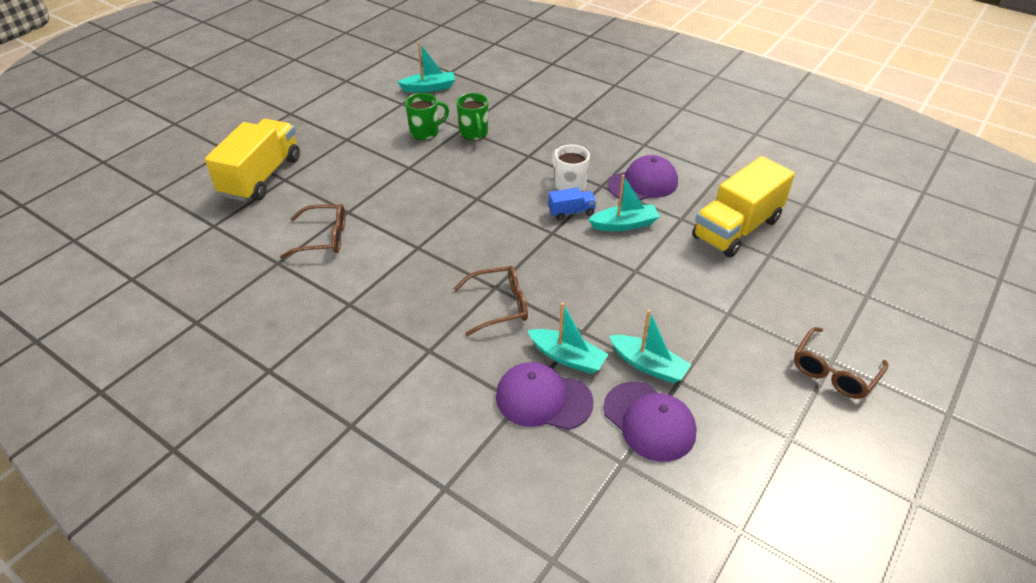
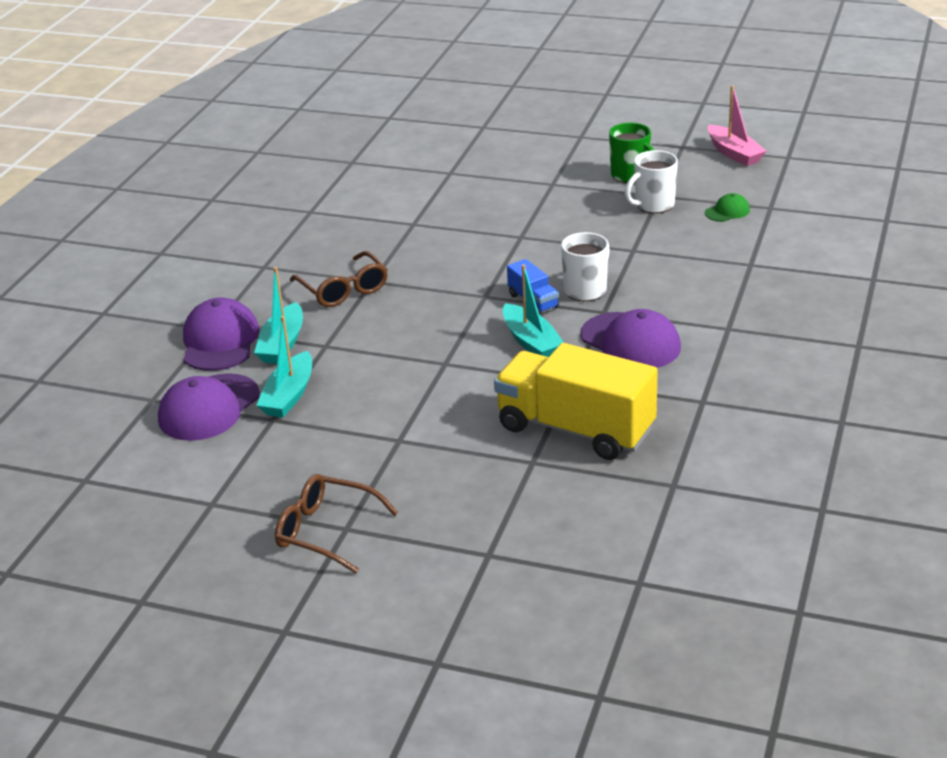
camera: 75 degrees right, 10 degrees down
yellow truck [205,119,300,202] -> none
brown glasses [280,204,345,259] -> none
turquoise boat [397,42,455,92] -> pink boat [708,85,767,166]
green mug [456,93,488,140] -> white mug [625,150,678,213]
none -> green cap [705,193,750,222]

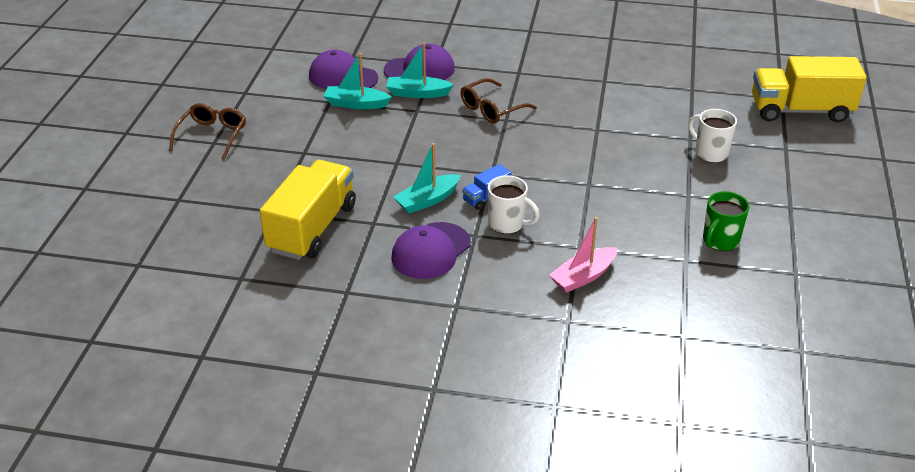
camera: 80 degrees right, 5 degrees up
white mug [625,150,678,213] -> white mug moved to [688,109,737,163]
green cap [705,193,750,222] -> none
pink boat [708,85,767,166] -> pink boat moved to [549,217,617,293]
none -> yellow truck [752,56,867,123]

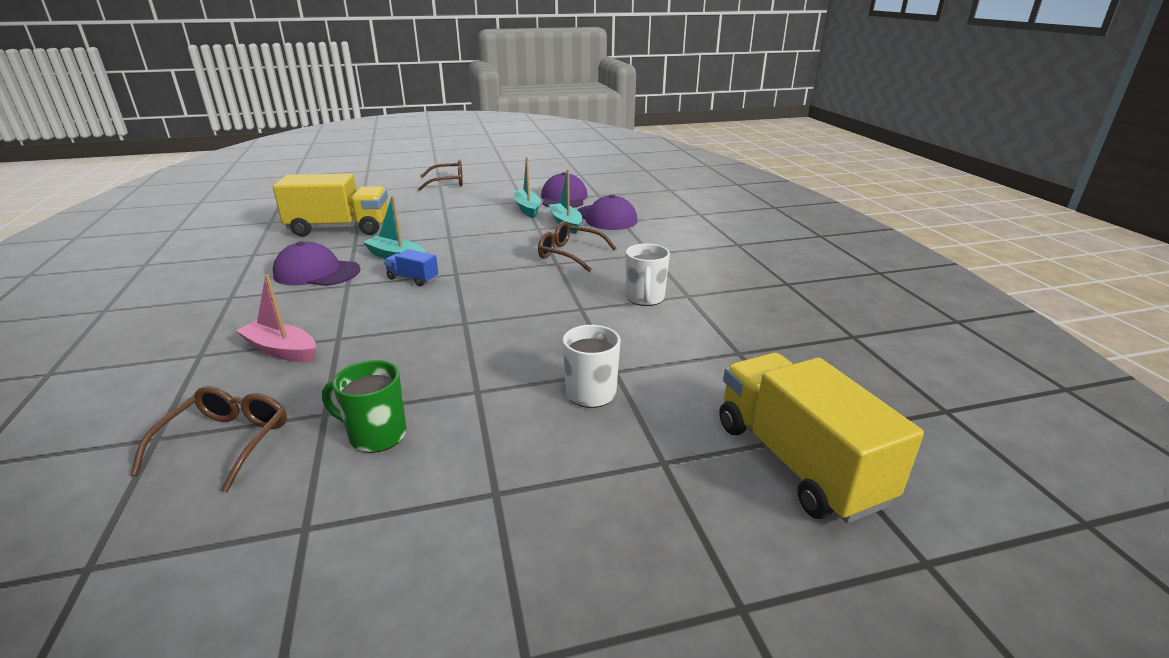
camera: 65 degrees right, 10 degrees down
white mug [488,175,540,234] -> white mug moved to [626,244,670,306]
none -> brown glasses [130,386,287,493]

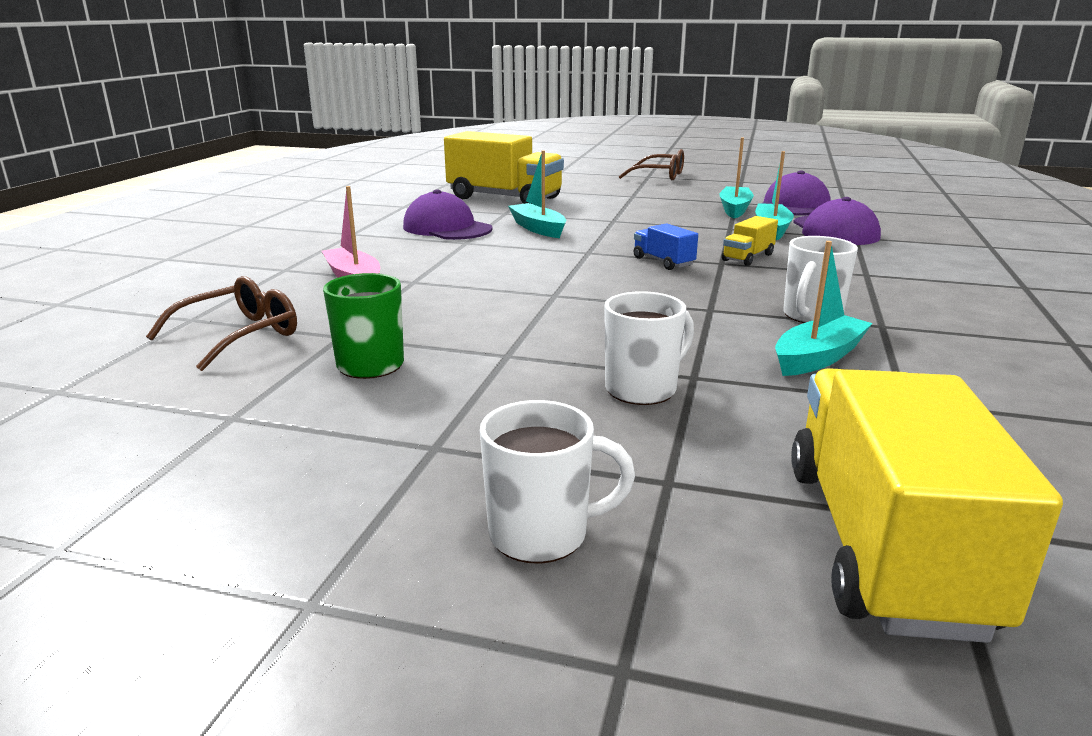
camera: 30 degrees right, 5 degrees down
blue truck [384,249,438,286] -> blue truck moved to [634,223,698,270]
brown glasses [538,221,616,272] -> yellow truck [722,216,778,266]
none -> white mug [480,400,635,563]
none -> turquoise boat [775,241,873,376]

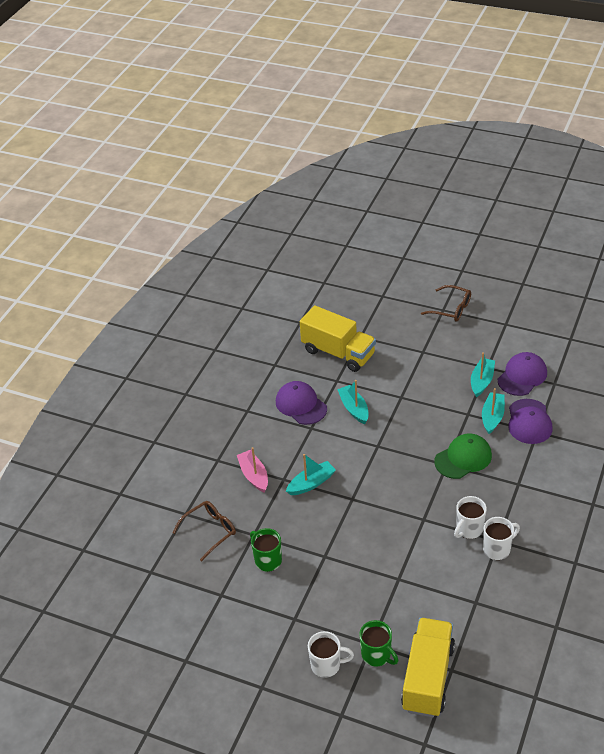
camera: 10 degrees right, 20 degrees up
white mug [604,291,694,405] -> white mug moved to [483,517,520,560]
blue truck [634,223,698,270] -> none
yellow truck [722,216,778,266] -> green cap [434,434,492,479]
turquoise boat [775,241,873,376] -> turquoise boat moved to [286,454,336,495]
none -> green mug [359,620,398,666]

